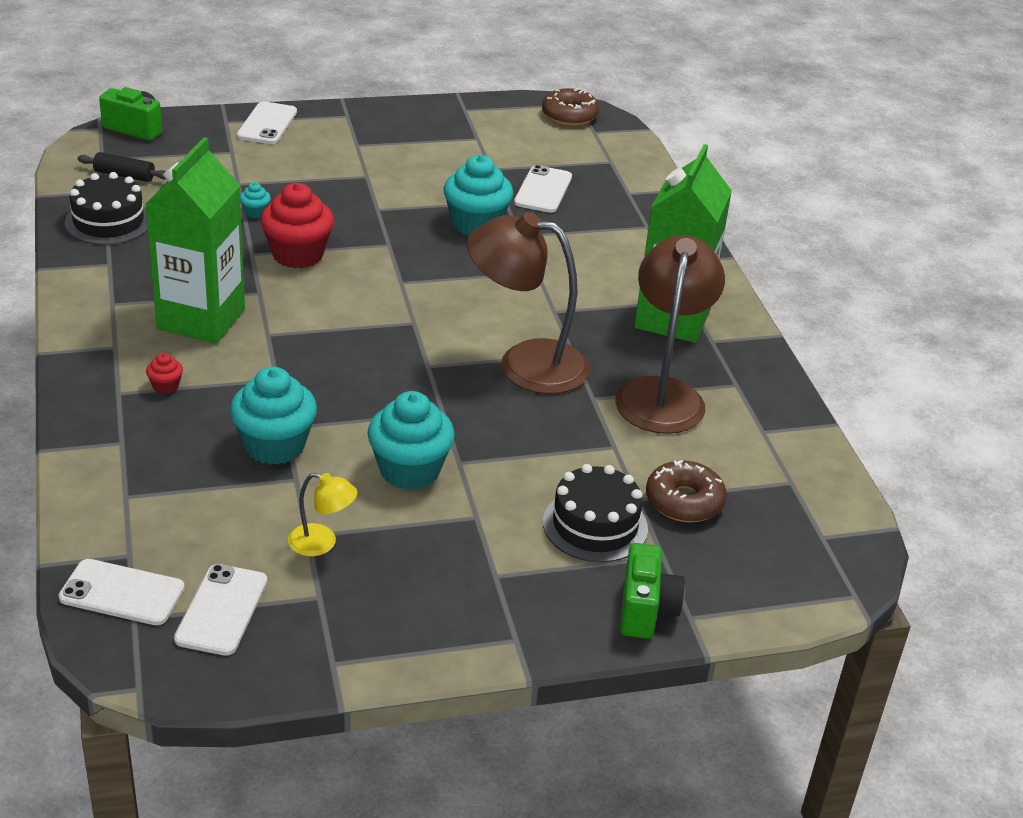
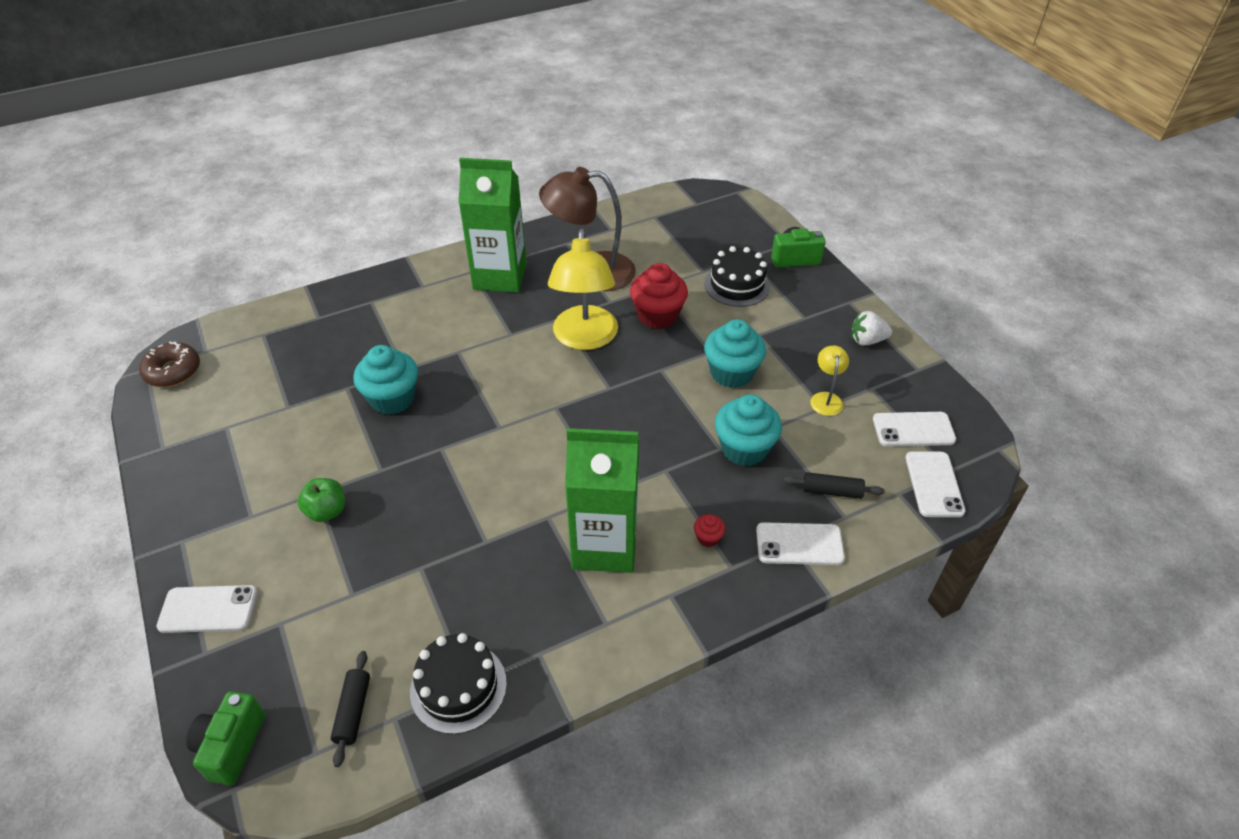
camera: 100 degrees left, 10 degrees up
turquoise cupcake [240,182,271,219] -> none
red cupcake [260,183,334,268] -> red cupcake moved to [630,263,688,329]
brown lamp [467,212,590,394] -> yellow lamp [548,229,618,350]
white phone [514,165,572,213] -> white phone moved to [756,522,845,565]
brown donut [646,460,727,522] -> none
none -> green apple [297,478,345,522]
none -> black rolling pin [784,472,884,499]
none -> white strawberry [852,311,892,345]

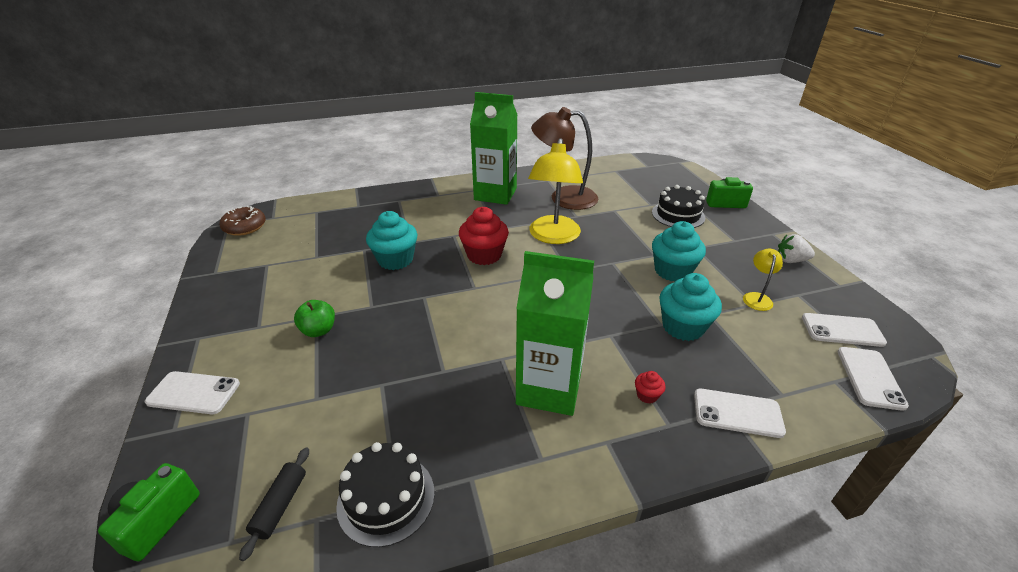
camera: 10 degrees right, 10 degrees down
red cupcake [630,263,688,329] -> red cupcake moved to [459,207,509,265]
black rolling pin [784,472,884,499] -> none

